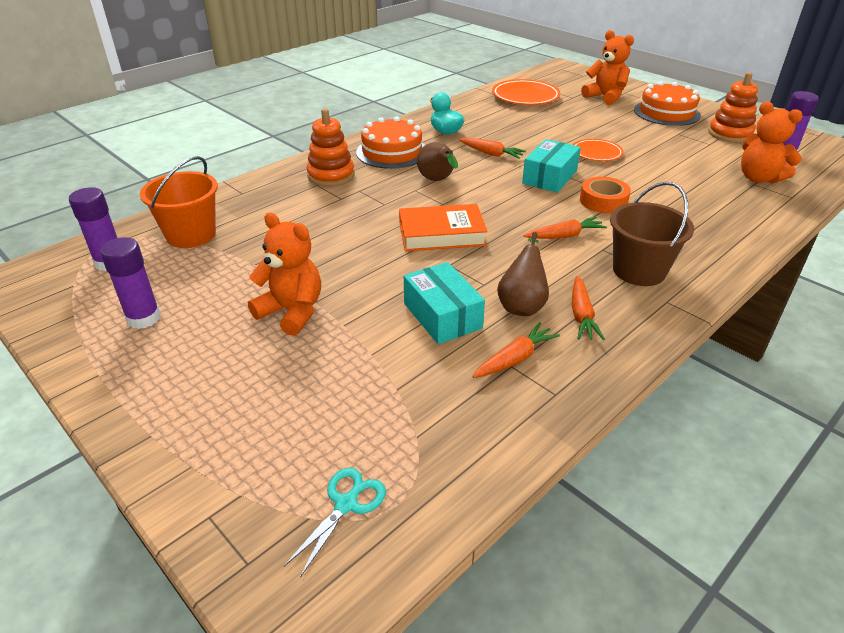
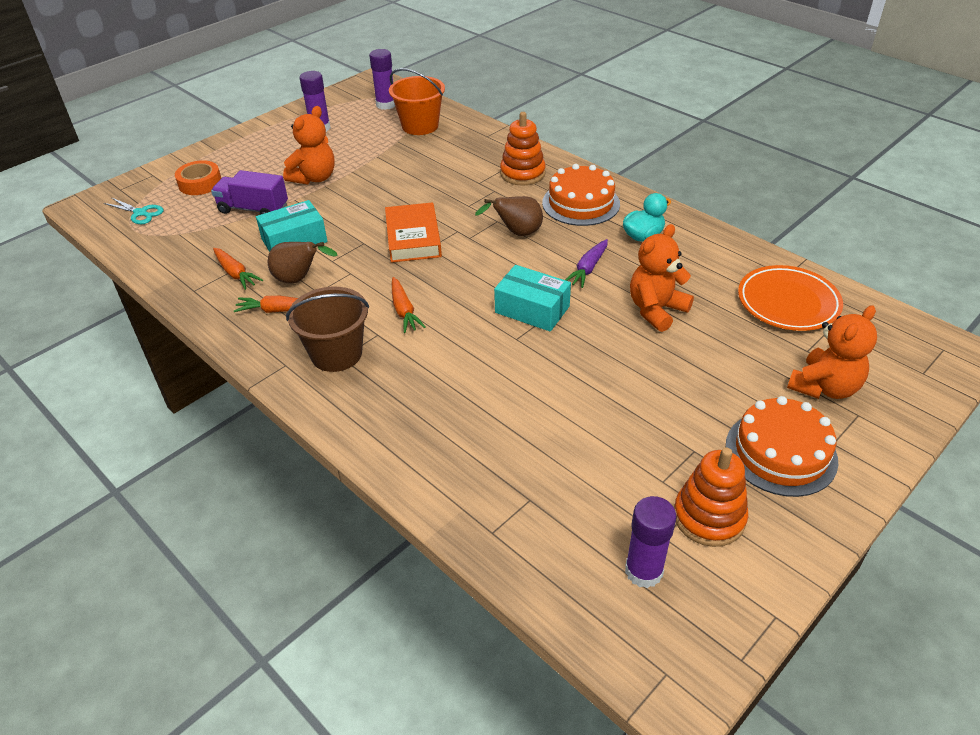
camera: 90 degrees right, 5 degrees up
orange carrot [459,138,526,159] -> purple carrot [565,239,608,288]
orange plate [573,139,623,161] -> none
orange tape [580,177,631,213] -> orange tape moved to [175,160,221,195]
orange teddy bear [741,102,803,184] -> orange teddy bear moved to [630,224,694,332]
none -> purple truck [211,170,288,215]

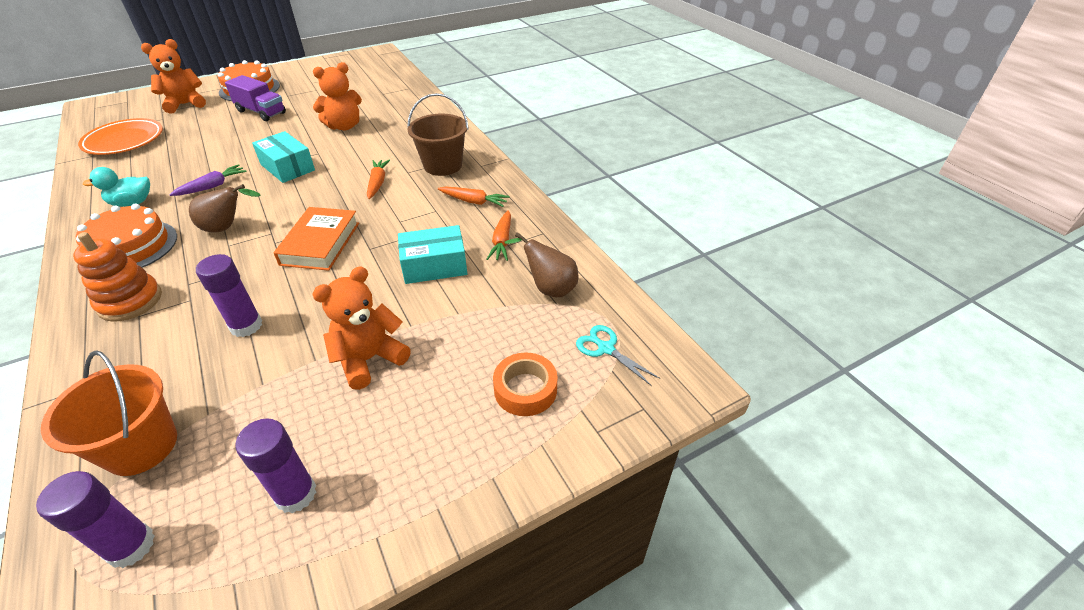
camera: 165 degrees left, 0 degrees up
purple truck [211,170,288,215] -> purple truck moved to [225,75,286,121]
orange carrot [213,248,263,290] -> orange carrot turned 150 degrees counterclockwise [487,210,511,261]
brown pear [268,242,337,284] -> brown pear moved to [505,232,578,297]
purple glue stick [625,496,677,588] -> purple glue stick moved to [196,254,262,337]
orange teddy bear [630,224,694,332] -> orange teddy bear moved to [313,62,362,130]
orange stacking toy [674,447,748,547] -> none

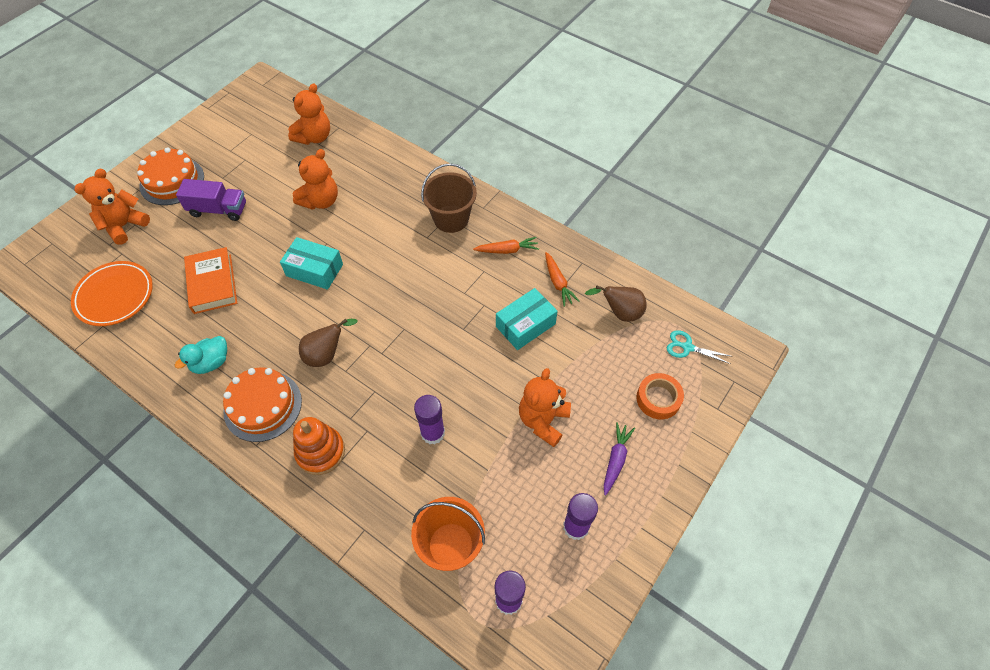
camera: 25 degrees left, 15 degrees up
purple carrot [169,164,247,196] -> purple carrot moved to [604,422,635,495]
orange book [274,207,359,271] -> orange book moved to [184,247,237,314]
orange carrot [367,160,390,199] -> none
none -> orange teddy bear [288,83,330,145]

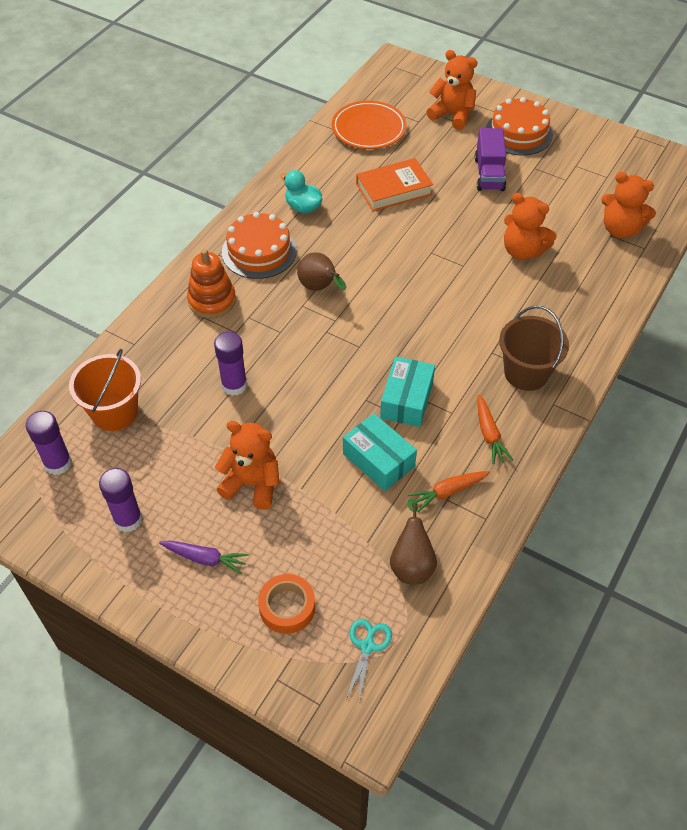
camera: 85 degrees right, 5 degrees down
turquoise box [280,237,343,290] -> turquoise box moved to [380,356,435,427]

